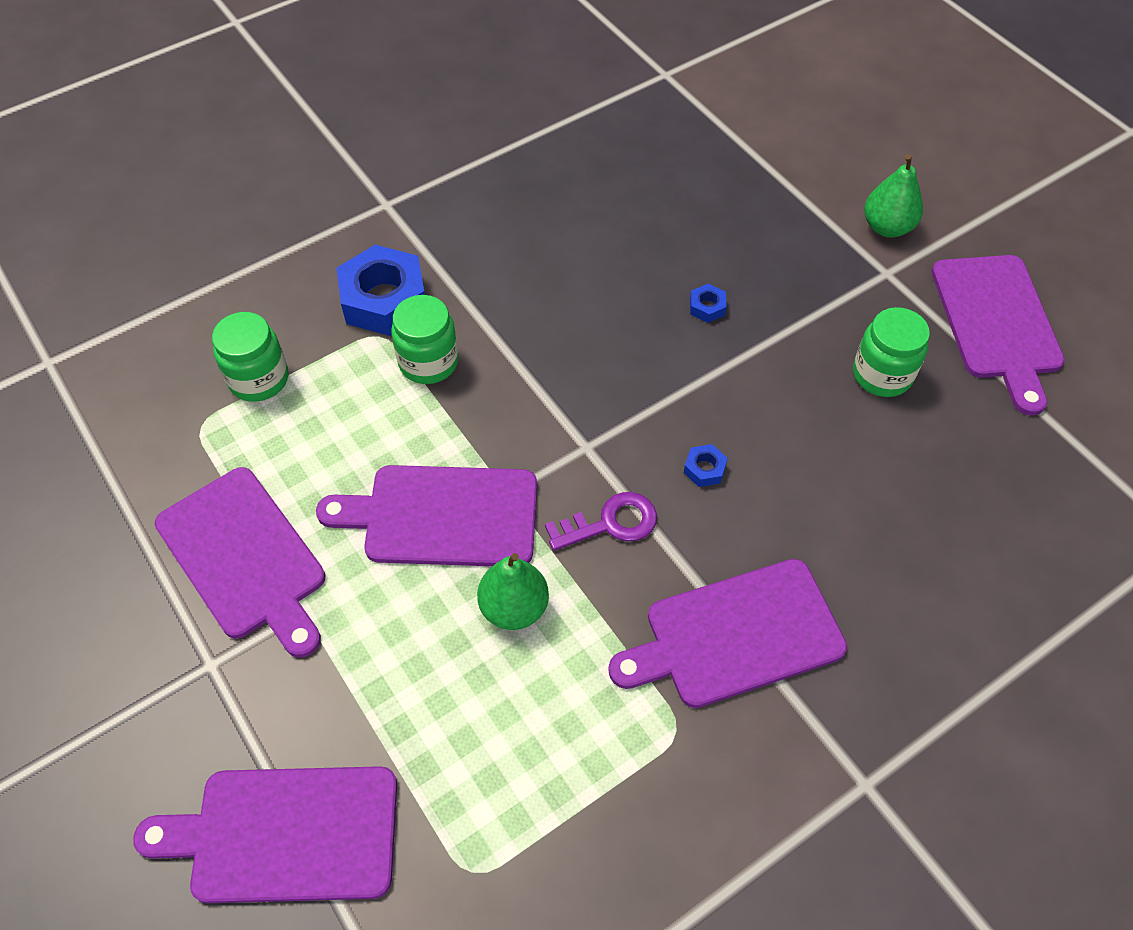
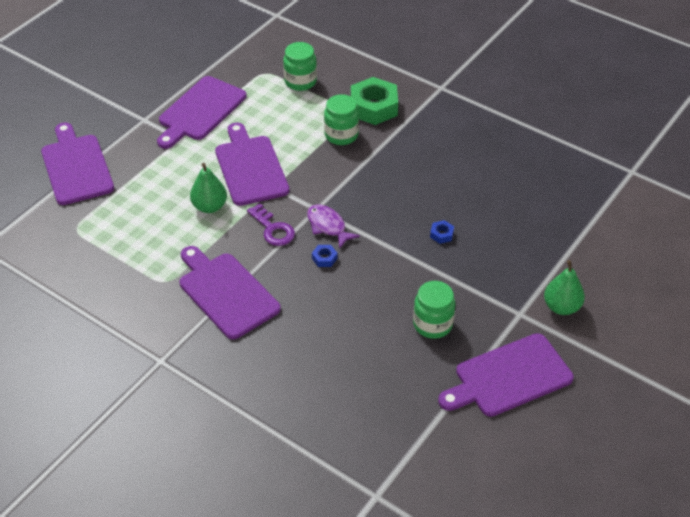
camera: 70 degrees right, 10 degrees down
blue nut [337,245,425,336] -> green nut [351,77,398,125]
none -> purple fish [307,205,360,249]

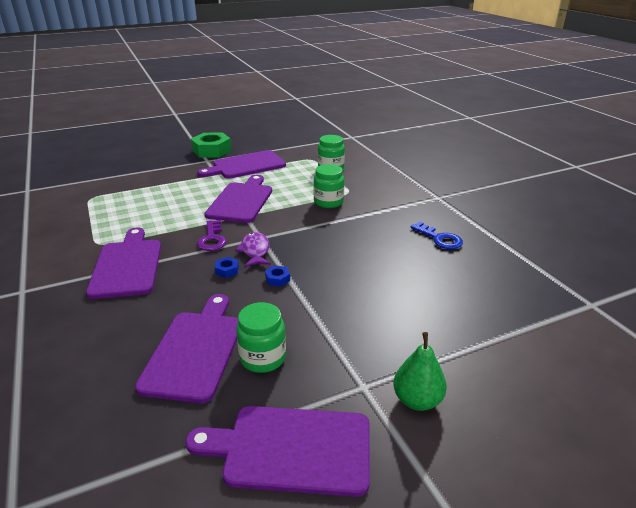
camera: 30 degrees right, 15 degrees down
purple cutting board [41,122,114,205] -> purple cutting board moved to [135,294,238,403]
green pear [190,163,227,213] -> none
green nut [351,77,398,125] -> green nut moved to [191,133,232,158]
blue nut [430,220,454,244] -> blue nut moved to [265,265,290,287]
none -> blue key [411,222,463,249]

